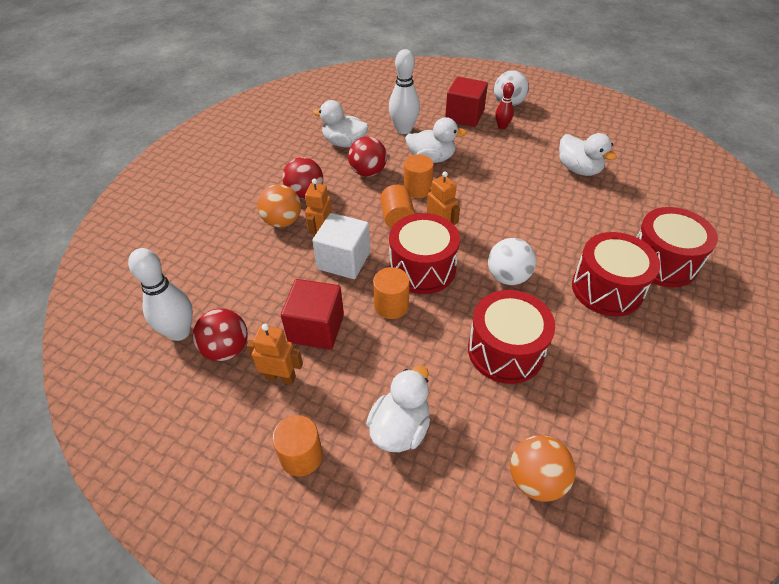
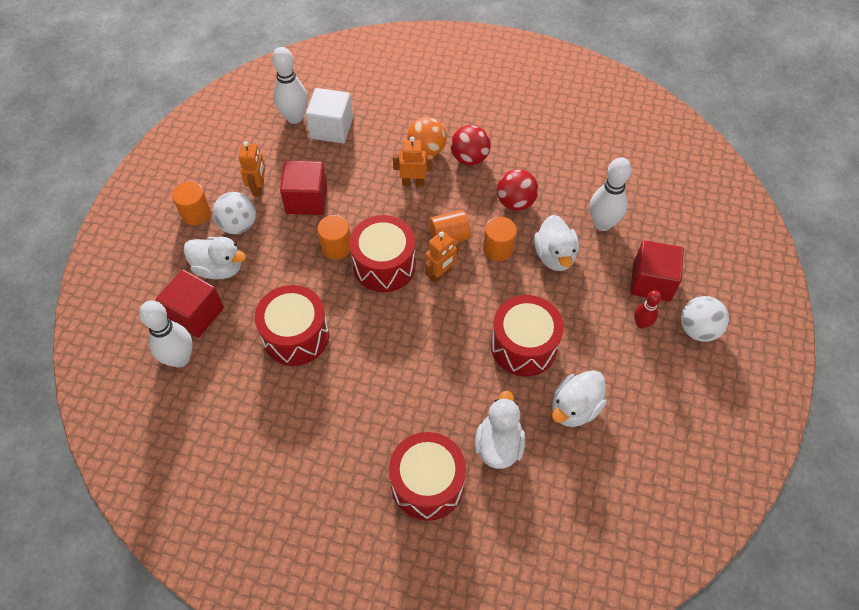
camera: 80 degrees right, 10 degrees up
red ball [193,309,248,361] -> none
white cube [312,213,370,279] -> white cube moved to [306,88,353,143]
white duck [313,100,369,147] -> white duck moved to [475,391,525,469]
white ball [488,238,536,285] -> white ball moved to [213,192,256,234]
orange ball [510,435,576,502] -> white bowling pin [139,300,193,368]
red drum [572,232,660,317] -> red drum moved to [491,295,564,377]
none -> red cube [156,270,224,338]

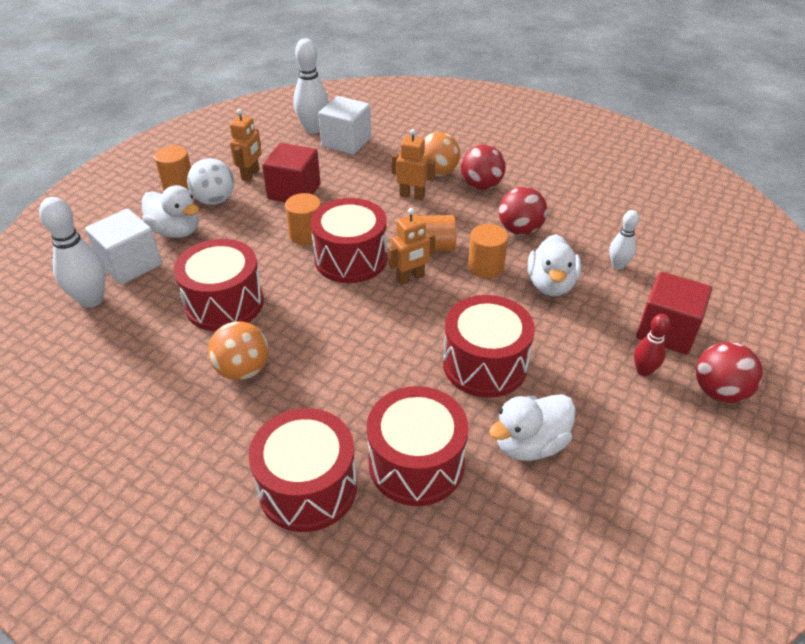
camera: 15 degrees right, 15 degrees down
red cube [156,270,224,338] -> white cube [85,209,162,285]
white duck [475,391,525,469] -> red drum [367,386,469,506]
white bowling pin [590,157,632,231] -> white bowling pin [609,210,639,270], size x0.58
white ball [681,296,729,342] -> red ball [696,342,763,403]
none -> orange ball [208,321,269,381]

